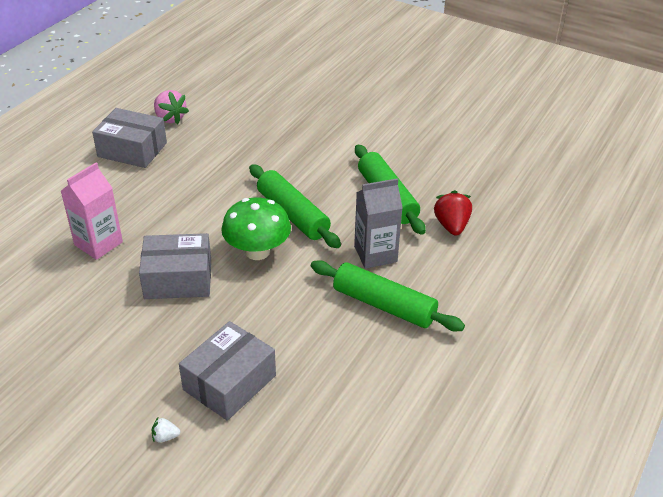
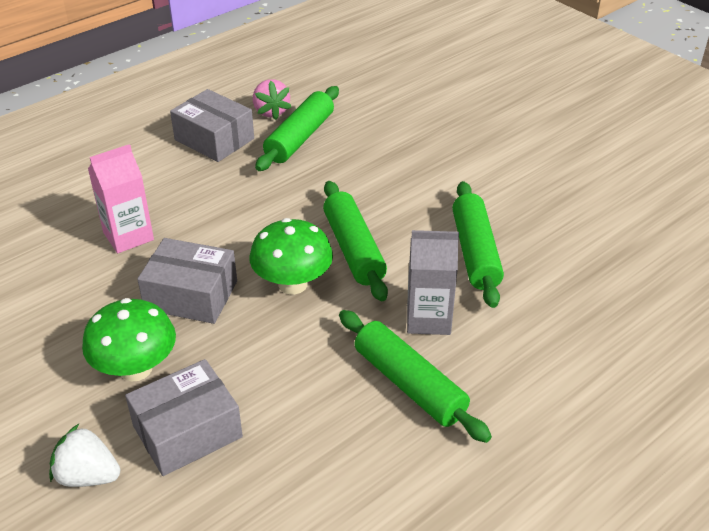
camera: 20 degrees right, 0 degrees up
white strawberry [152,418,180,443] -> white strawberry [49,424,120,487], size x2.05
red strawberry [434,190,472,236] -> none
none -> green mushroom [82,298,176,381]
none -> green rolling pin [255,86,339,171]

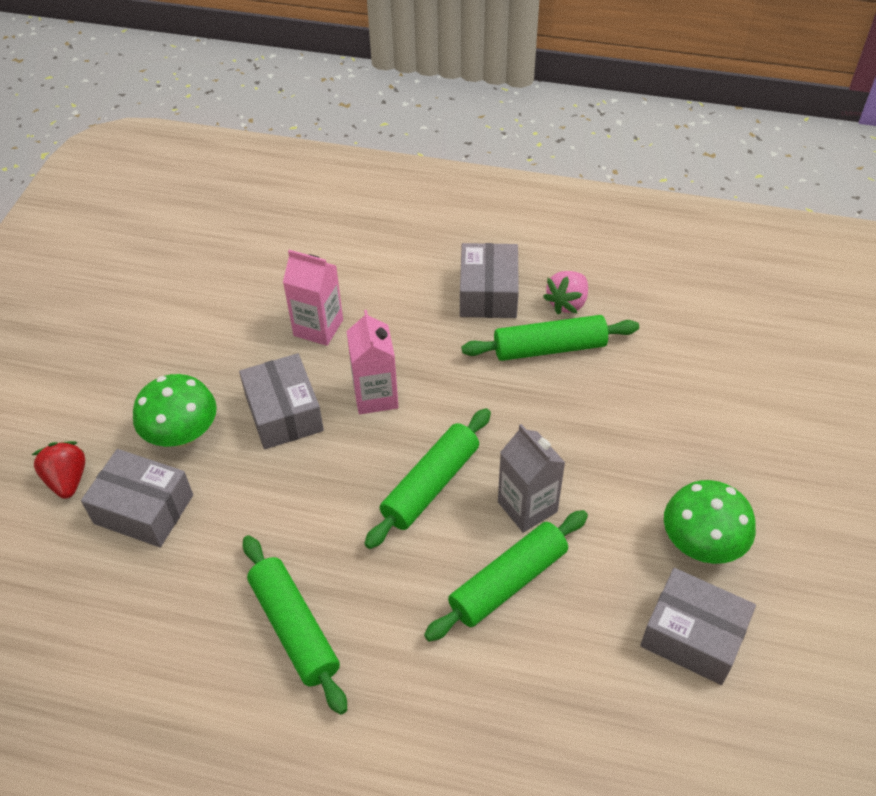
camera: 55 degrees right, 10 degrees up
white strawberry [49,424,120,487] -> red strawberry [32,441,85,499]
green mushroom [250,218,333,294] -> green mushroom moved to [664,480,756,564]
green rolling pin [339,310,492,443] -> green rolling pin turned 45 degrees counterclockwise [243,535,347,715]
grey carton [407,230,459,335] -> grey carton moved to [498,424,565,532]
none -> pink carton [347,310,398,414]
none -> grey box [640,568,756,685]

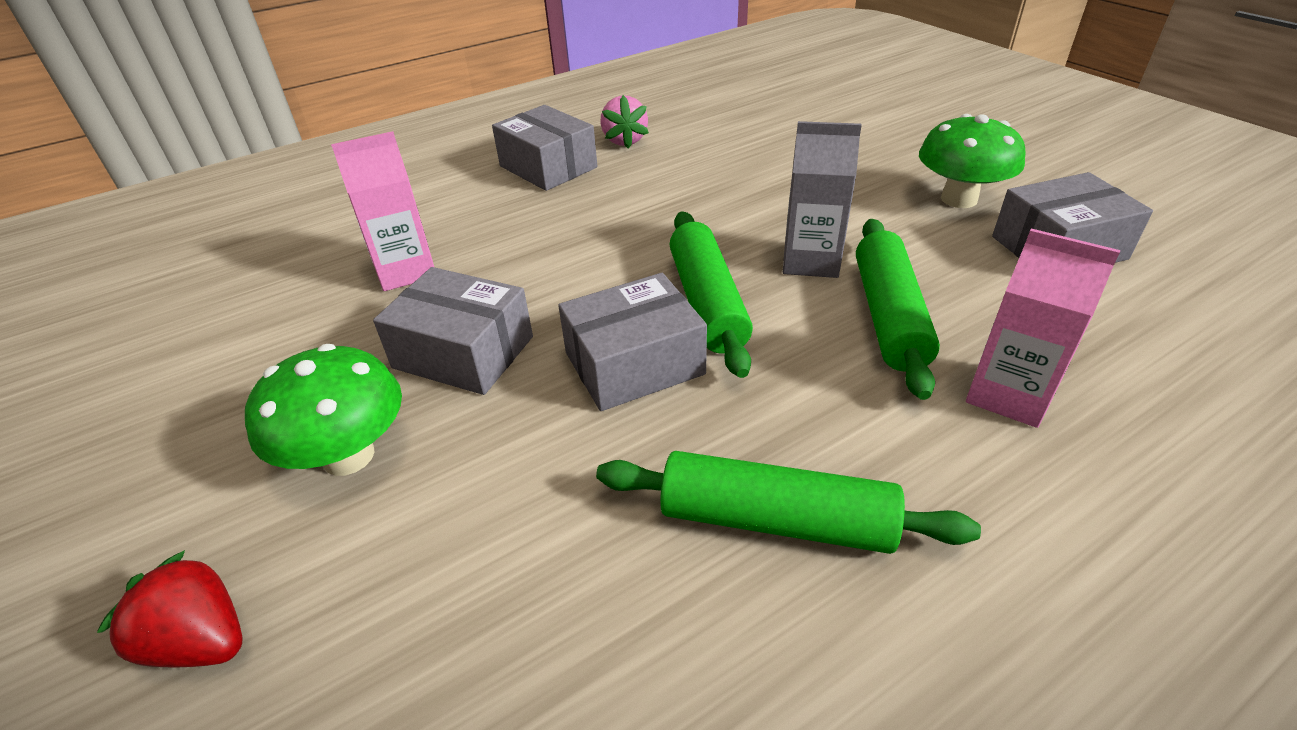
camera: 45 degrees left, 10 degrees down
grey box [81,449,193,547] -> grey box moved to [558,273,707,411]
pink carton [347,310,398,414] -> pink carton moved to [966,228,1121,428]
green rolling pin [462,315,639,361] -> none

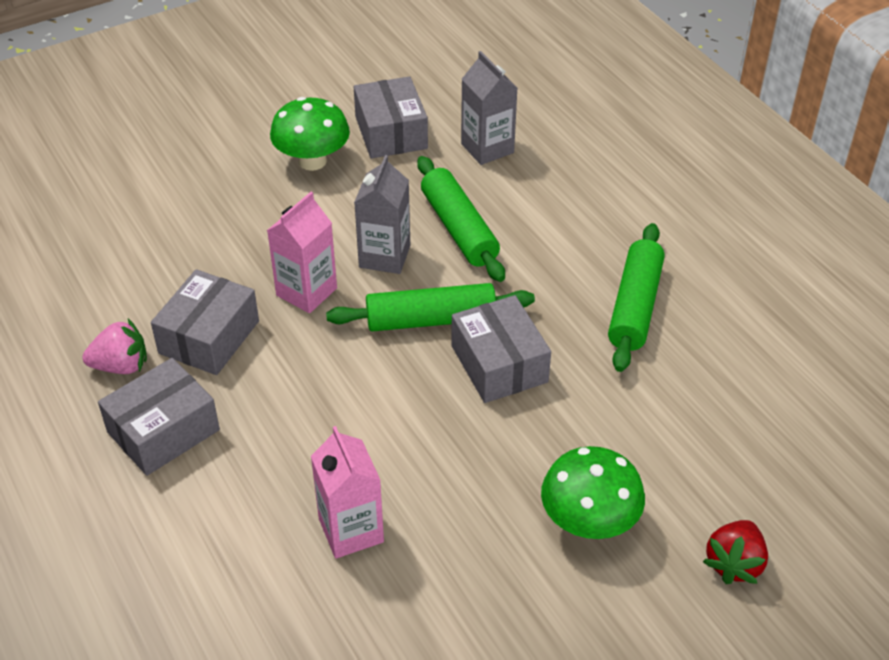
camera: 90 degrees left, 5 degrees up
grey box [373,267,533,395] -> grey box moved to [151,269,259,375]
green rolling pin [856,219,940,400] -> green rolling pin turned 60 degrees clockwise [417,156,505,282]
pink carton [966,228,1121,428] -> pink carton moved to [267,192,337,313]
none -> grey carton [461,51,518,165]

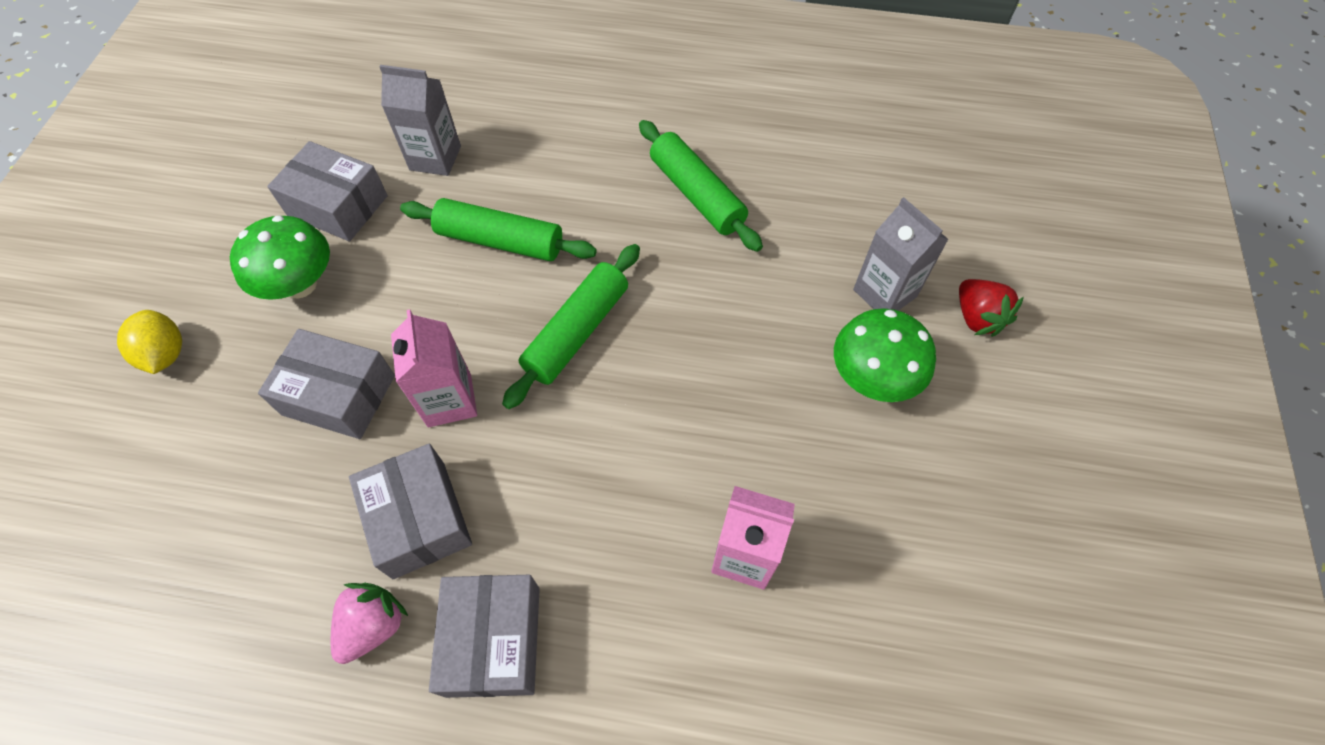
camera: 50 degrees left, 15 degrees up
grey carton [354,155,410,274] -> grey carton moved to [853,197,949,311]
grey box [451,295,551,403] -> grey box moved to [258,329,395,439]
none -> yellow lemon [117,310,182,374]

